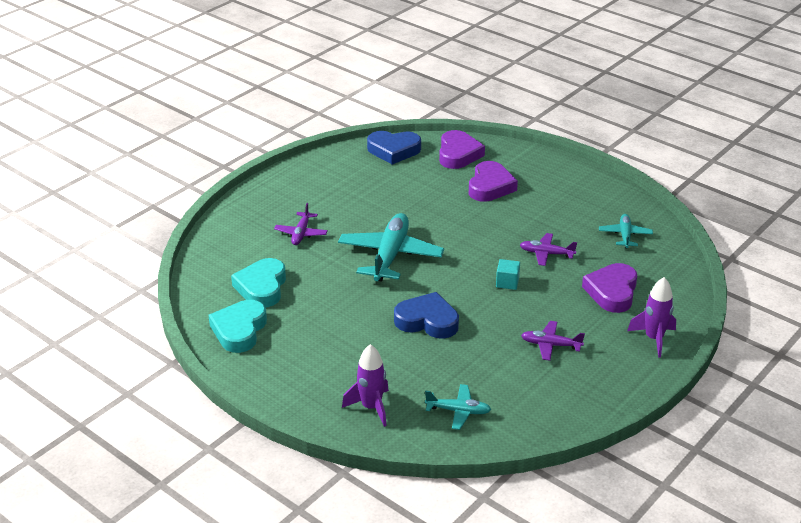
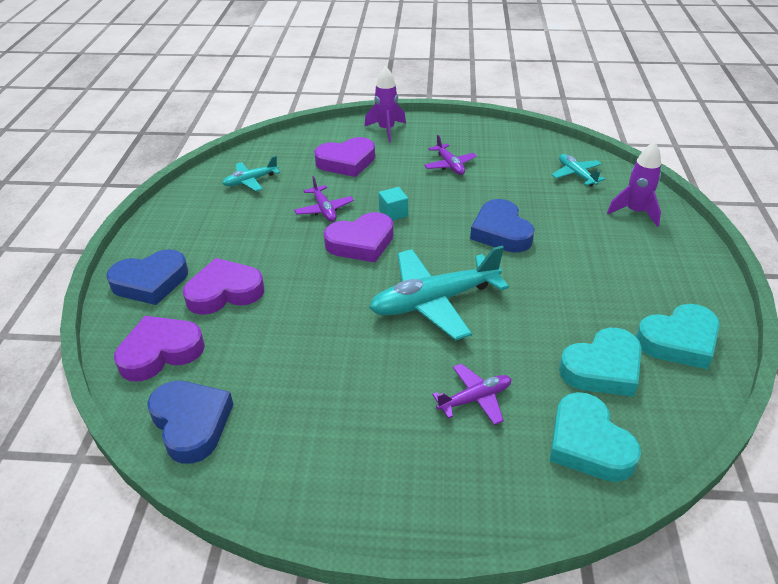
camera: 125 degrees left, 5 degrees up
none -> blue heart [106,249,188,305]
none -> purple heart [324,212,393,262]
none -> turquoise heart [550,392,641,482]

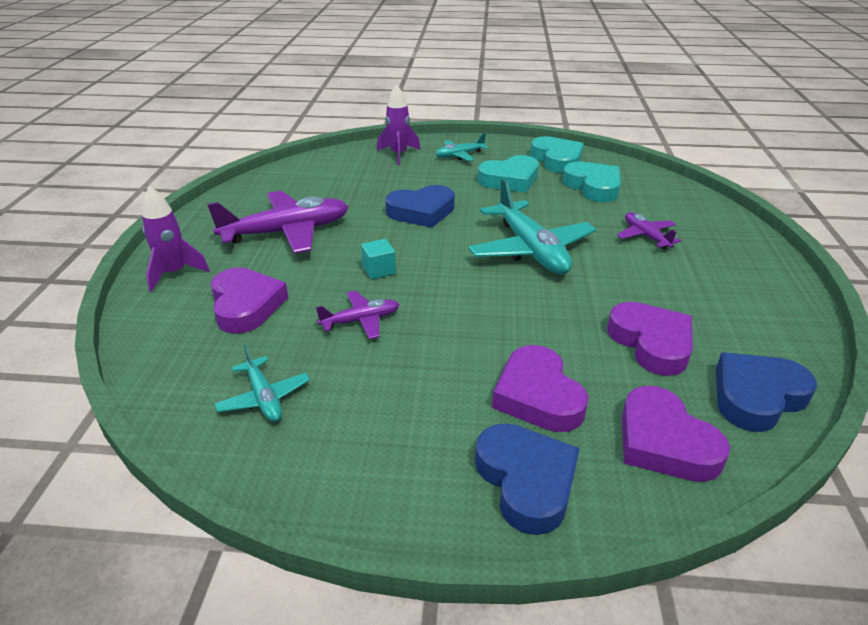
camera: 90 degrees left, 5 degrees down
purple heart [324,212,393,262] -> purple heart moved to [607,302,693,376]
purple plane [424,135,477,175] -> purple plane [207,191,348,254], size x1.94
turquoise heart [550,392,641,482] -> turquoise heart moved to [478,155,539,193]
turquoise plane [552,154,605,186] -> turquoise plane moved to [436,133,488,161]

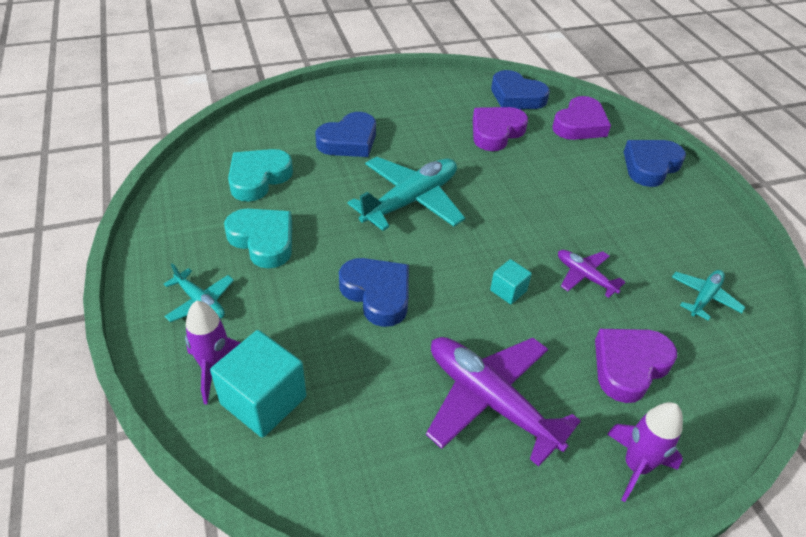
camera: 115 degrees left, 10 degrees up
purple heart [492,345,588,432] -> none
turquoise heart [530,136,584,173] -> none
purple plane [617,212,681,249] -> blue heart [315,112,376,157]
none -> turquoise cube [210,330,306,438]

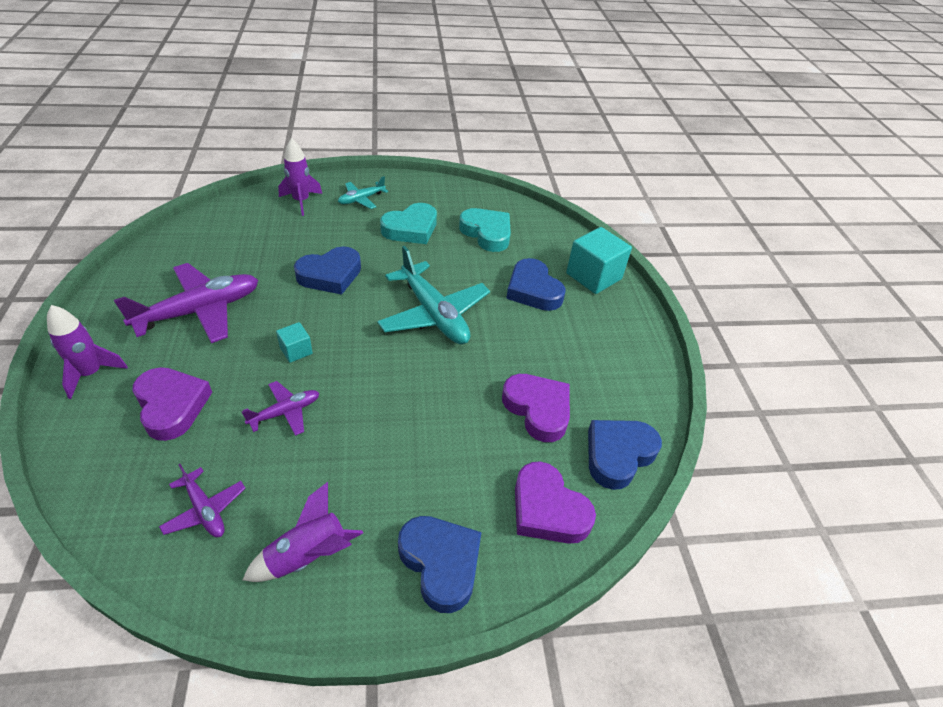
camera: 100 degrees right, 0 degrees up
turquoise cube [210,330,306,438] -> turquoise cube moved to [566,227,632,294]
turquoise plane [672,270,745,321] -> purple plane [159,464,246,537]
none -> purple rocket [243,482,363,582]

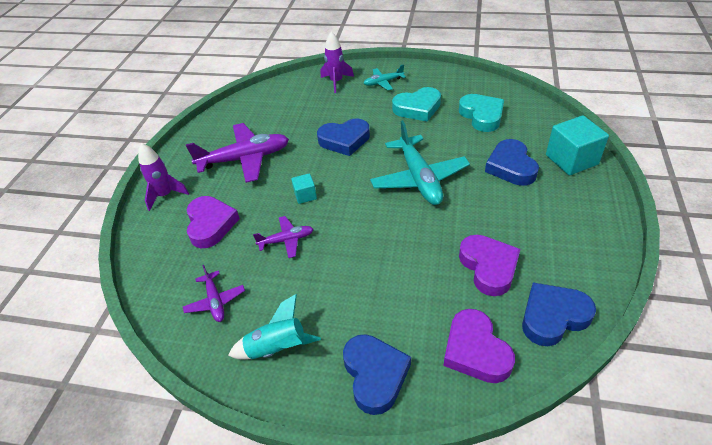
camera: 25 degrees right, 0 degrees up
purple rocket [243,482,363,582] -> turquoise rocket [228,294,321,359]

